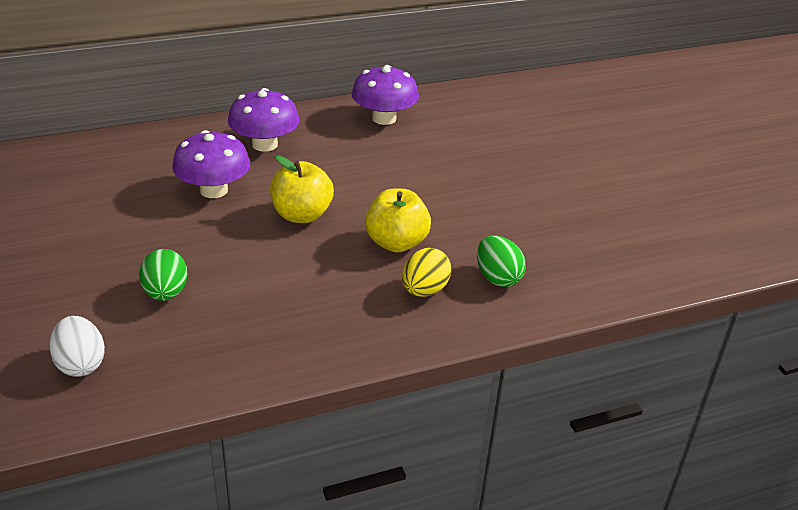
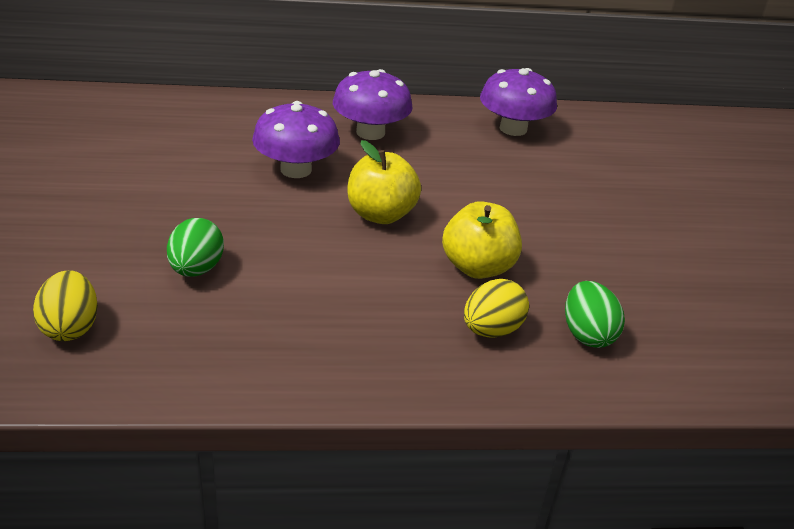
camera: 15 degrees right, 0 degrees up
white egg [49,316,105,377] -> yellow egg [33,270,98,341]

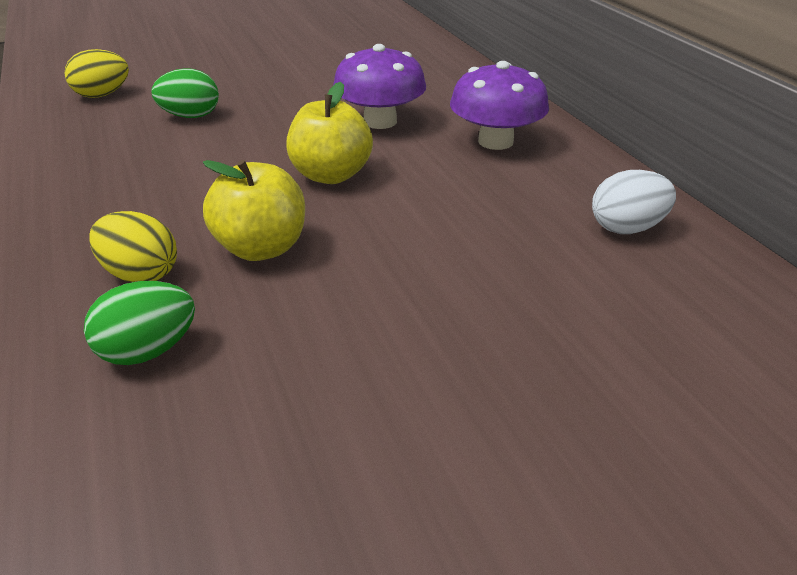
camera: 75 degrees right, 0 degrees up
purple mushroom [480,68,557,136] -> white egg [592,170,676,234]

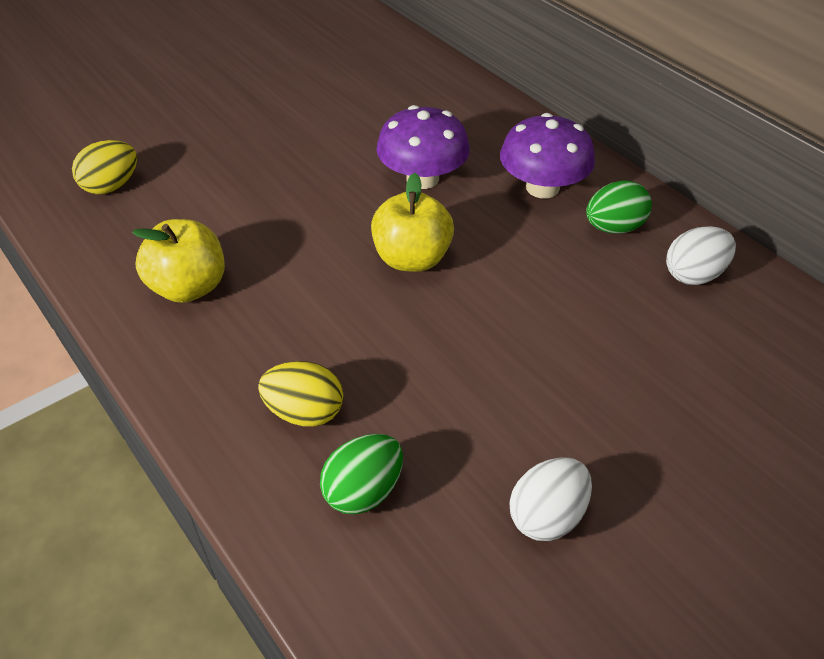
camera: 15 degrees left, 10 degrees up
green egg [151,68,219,118] -> green egg moved to [586,180,652,234]
yellow apple [203,160,305,261] -> yellow apple moved to [132,219,225,303]
none -> white egg [510,457,592,541]

